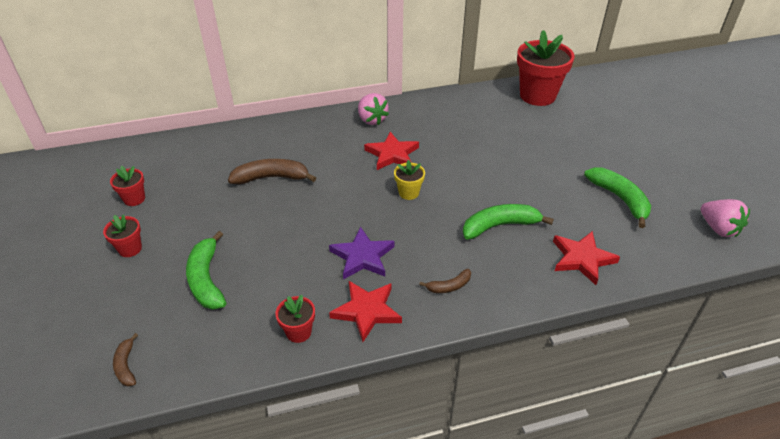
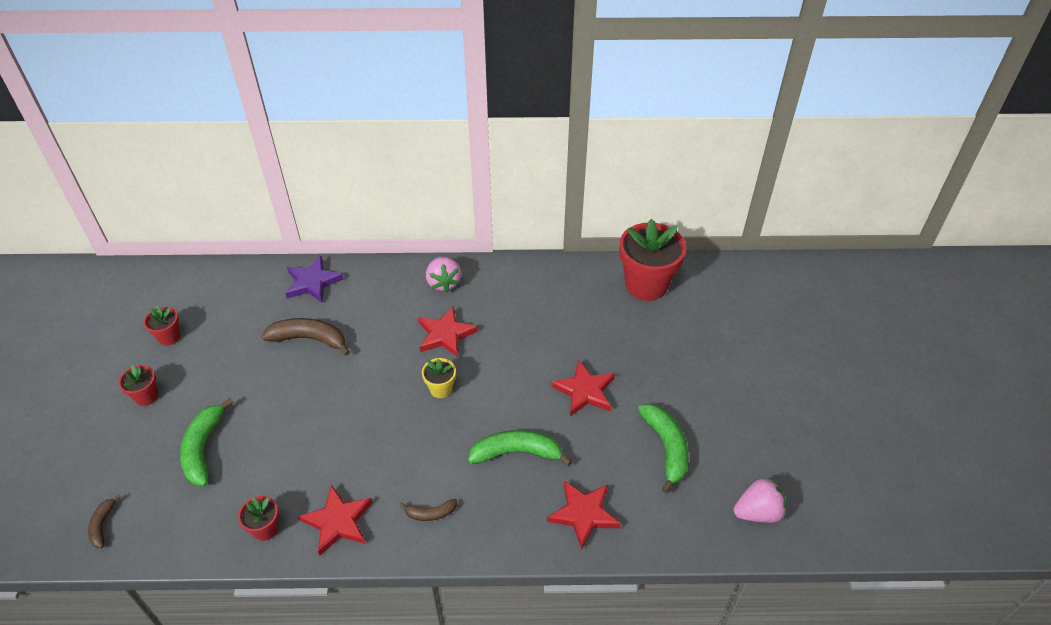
camera: 15 degrees right, 5 degrees up
purple star [329,226,395,280] -> purple star moved to [285,256,344,303]
pink strawberry [701,199,750,237] -> pink strawberry turned 90 degrees counterclockwise [733,477,786,523]
none -> red star [551,360,615,416]

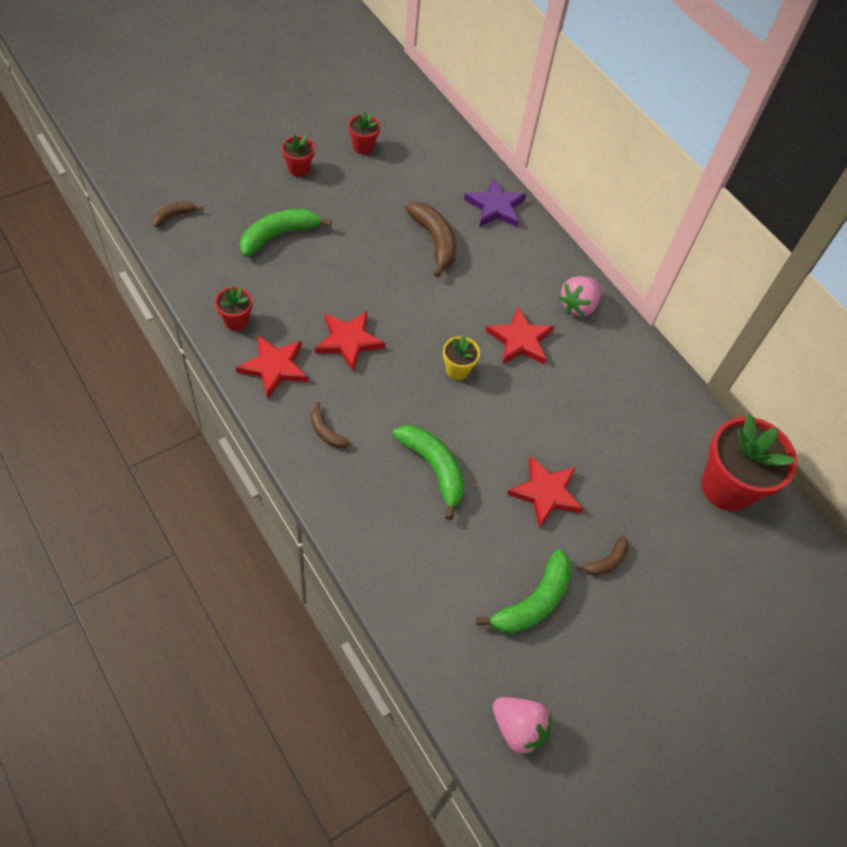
camera: 50 degrees right, 10 degrees up
red star [547,481,621,549] -> red star moved to [315,311,385,372]
none -> brown banana [577,536,629,576]

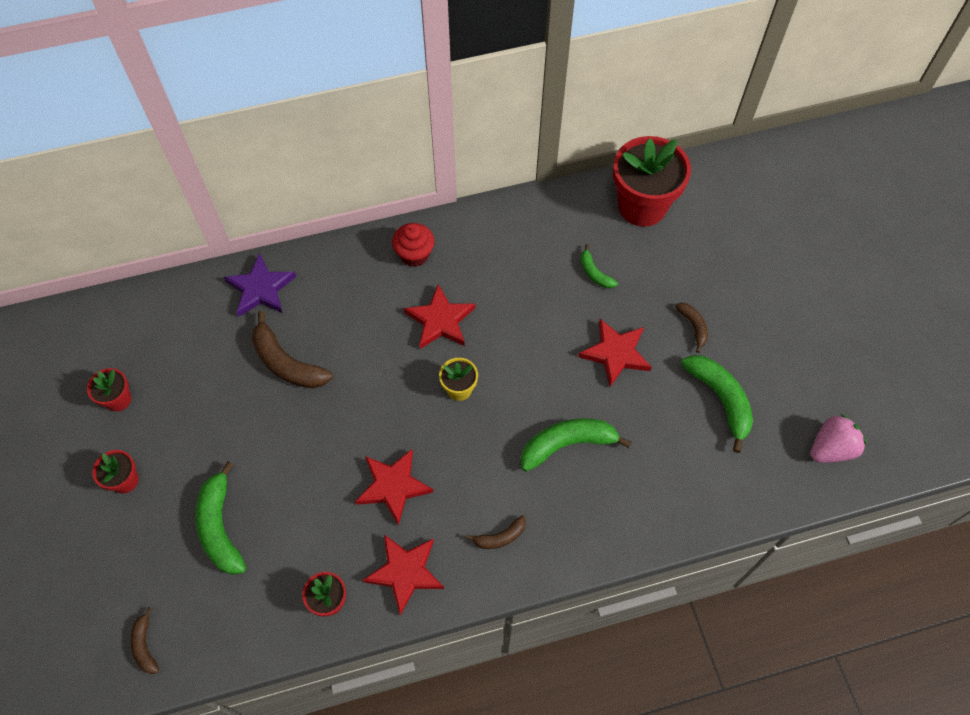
camera: 65 degrees left, 5 degrees up
brown banana [405,202,456,277] -> brown banana turned 135 degrees counterclockwise [252,311,333,388]
pink strawberry [559,276,601,317] -> red cupcake [392,223,434,267]
none -> green banana [580,244,618,288]

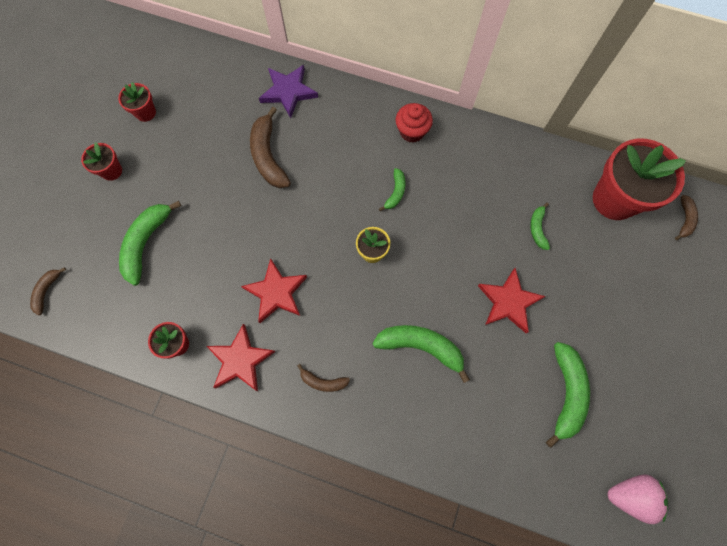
camera: 35 degrees right, 10 degrees up
red star [404,284,475,349] -> green banana [379,168,405,211]
brown banana [675,303,708,353] -> brown banana moved to [675,195,698,240]

